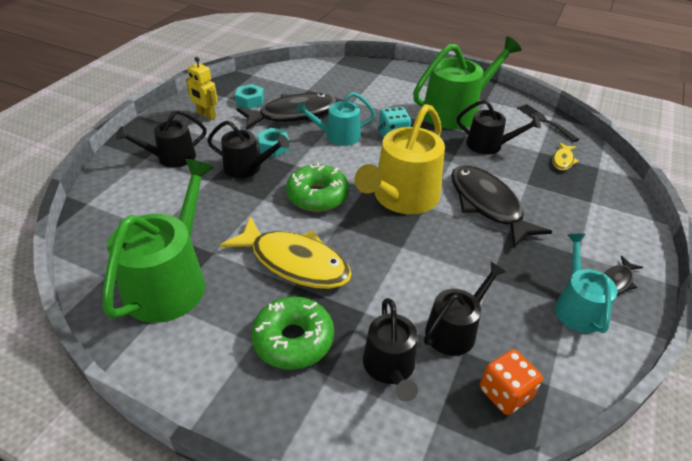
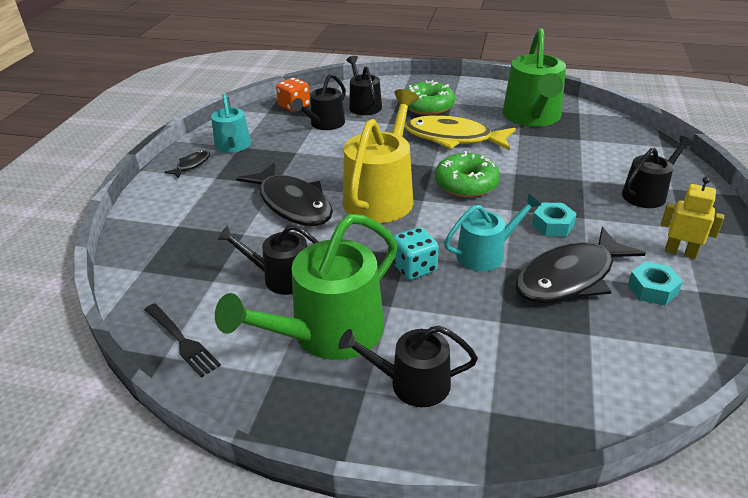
camera: 170 degrees right, 5 degrees down
black watering can [207,120,289,178] -> black watering can moved to [338,325,478,407]
yellow fish [552,142,579,170] -> none

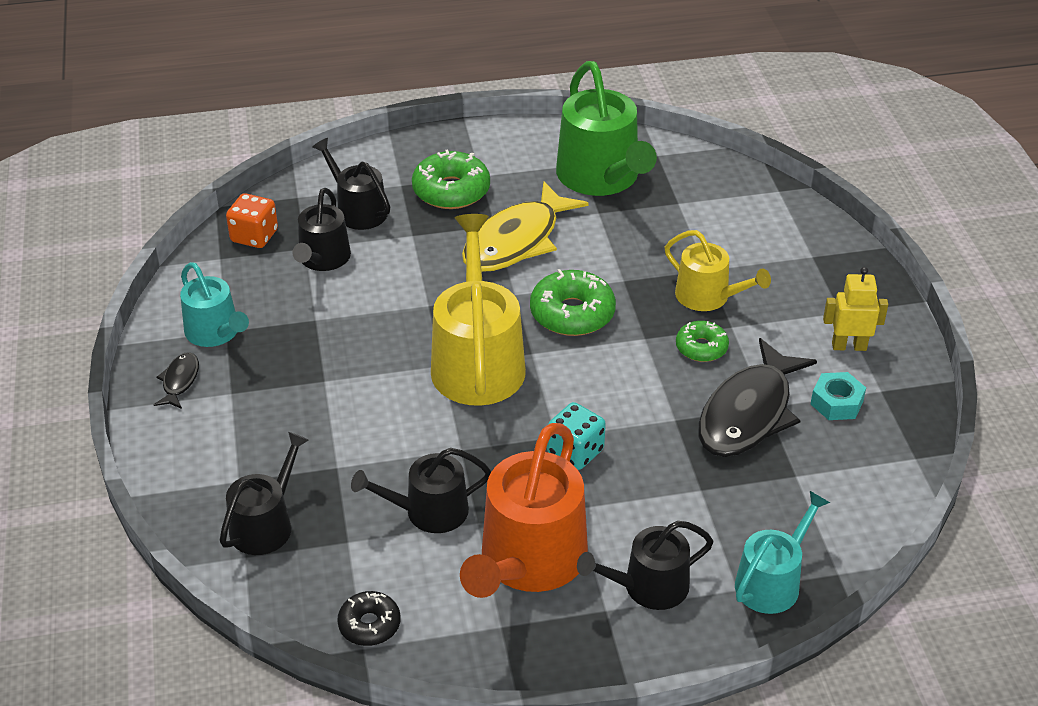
camera: 25 degrees left, 5 degrees up
black fork [144,303,221,378] -> black donut [337,591,401,646]
green watering can [215,214,398,360] -> orange watering can [460,423,588,598]
black fish [236,163,333,226] -> none
yellow fish [405,115,516,150] -> yellow fish turned 45 degrees counterclockwise [462,181,589,272]
turquoise watering can [444,193,541,271] -> turquoise watering can moved to [735,491,830,614]
turquoise nut [532,203,577,237] -> green donut [676,321,729,362]
black watering can [622,136,694,208] -> black watering can moved to [220,432,309,555]
none -> yellow watering can [665,230,771,311]

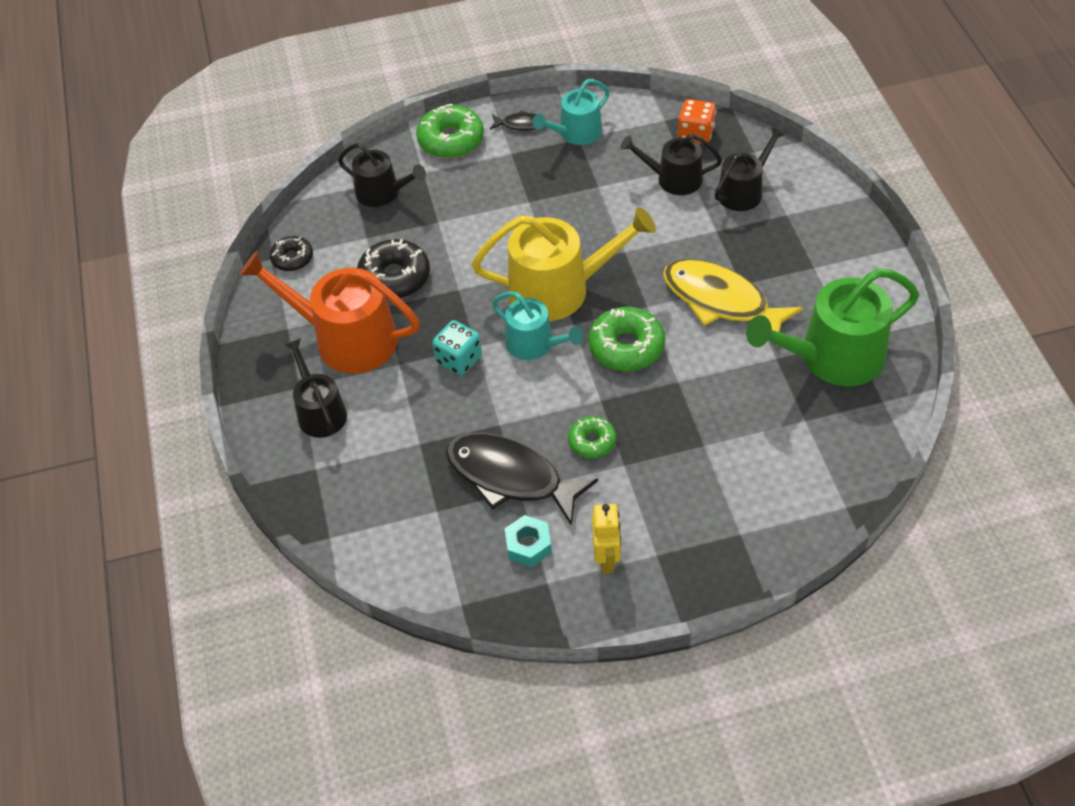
camera: 90 degrees right, 10 degrees up
black watering can [351,448,491,533] -> black donut [357,239,430,299]
green donut [412,149,490,209] -> green donut moved to [416,104,484,158]
yellow watering can [665,230,771,311] -> none
turquoise watering can [735,491,830,614] -> turquoise watering can moved to [492,292,583,360]

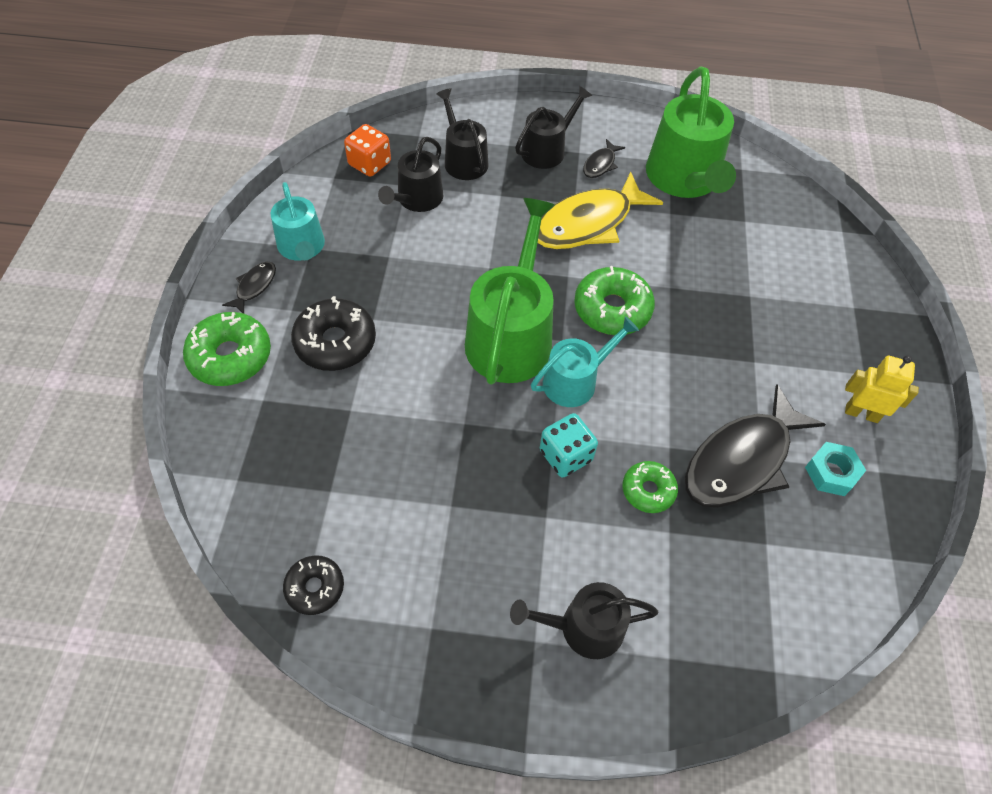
camera: 75 degrees left, 5 degrees up
orange watering can [239,251,420,373] -> none
black watering can [338,143,426,207] -> black watering can moved to [515,86,592,169]
black donut [357,239,430,299] -> black donut moved to [291,296,376,371]
yellow watering can [472,207,656,321] -> green watering can [465,198,555,385]
green donut [568,416,616,459] -> green donut moved to [622,461,678,513]
none -> black fish [583,139,625,178]

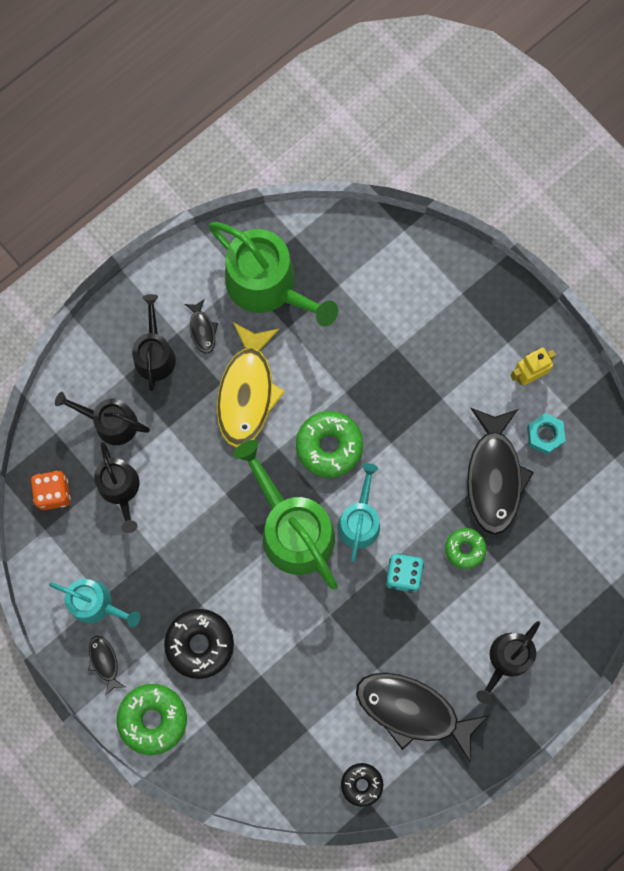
camera: 45 degrees left, 20 degrees up
none -> black fish [356,673,489,762]

